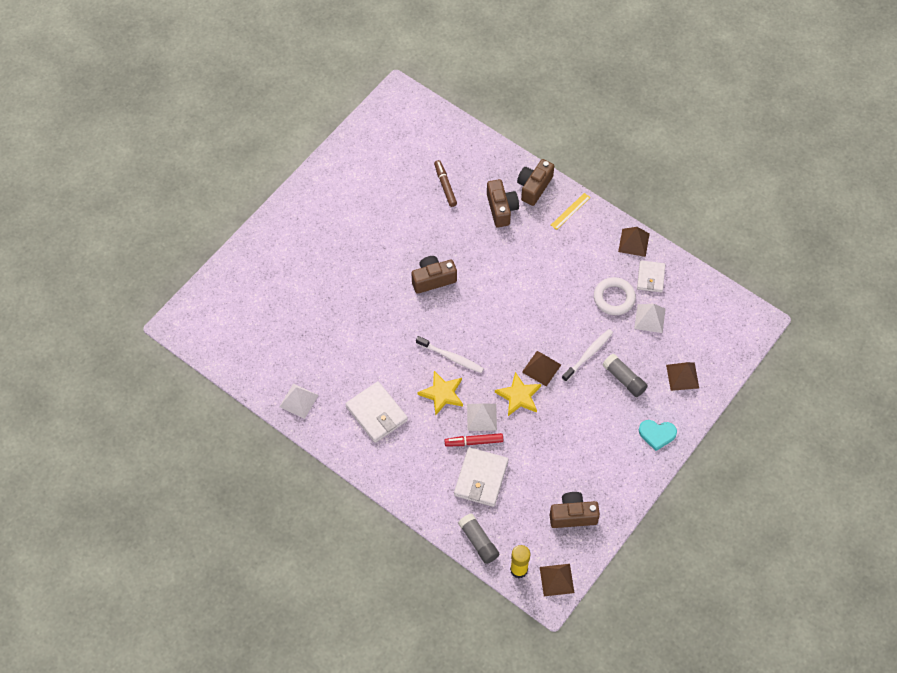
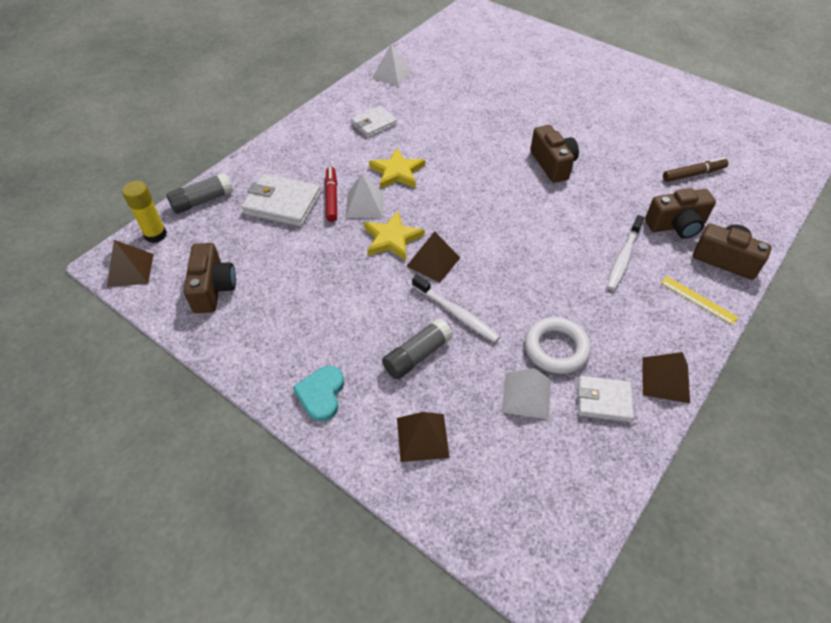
camera: 90 degrees right, 10 degrees down
white wallet [345,381,408,443] -> white wallet [351,106,397,138], size x0.65
white toothbrush [416,336,484,373] -> white toothbrush moved to [607,215,644,291]

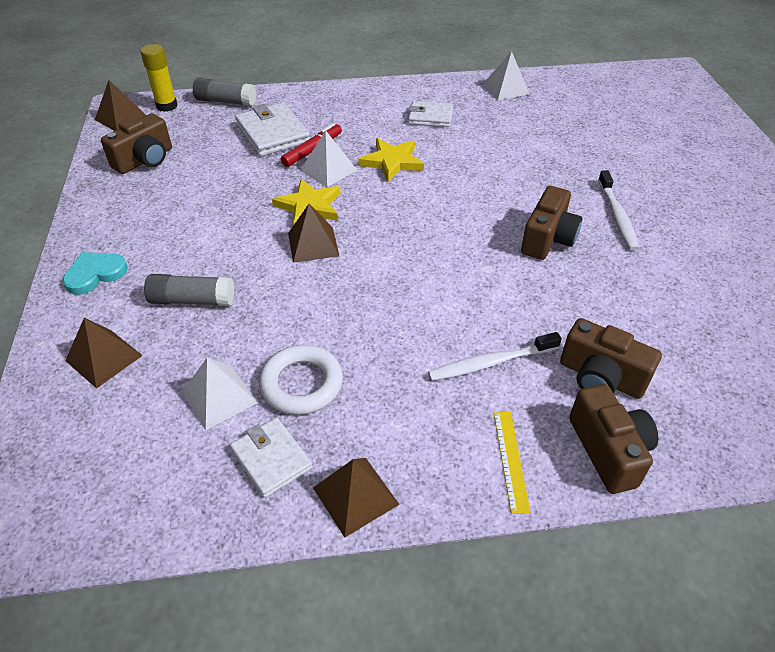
camera: 45 degrees right, 5 degrees down
white toothbrush [412,275,500,343] -> white toothbrush moved to [598,170,639,251]
brown marker [663,157,729,182] -> none

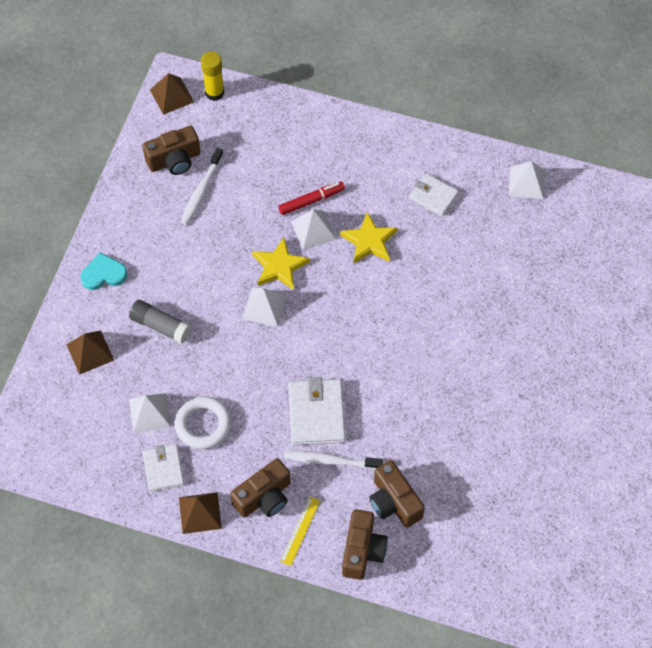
camera: 25 degrees right, 15 degrees up
grey glue stick [193,78,256,106] -> none
white wallet [235,103,310,156] -> white wallet moved to [288,377,346,445]
brown pyramid [288,204,339,263] -> white pyramid [243,288,287,327]
brown camera [521,186,582,260] -> brown camera moved to [230,458,291,518]
white toothbrush [598,170,639,251] -> white toothbrush moved to [180,148,223,225]

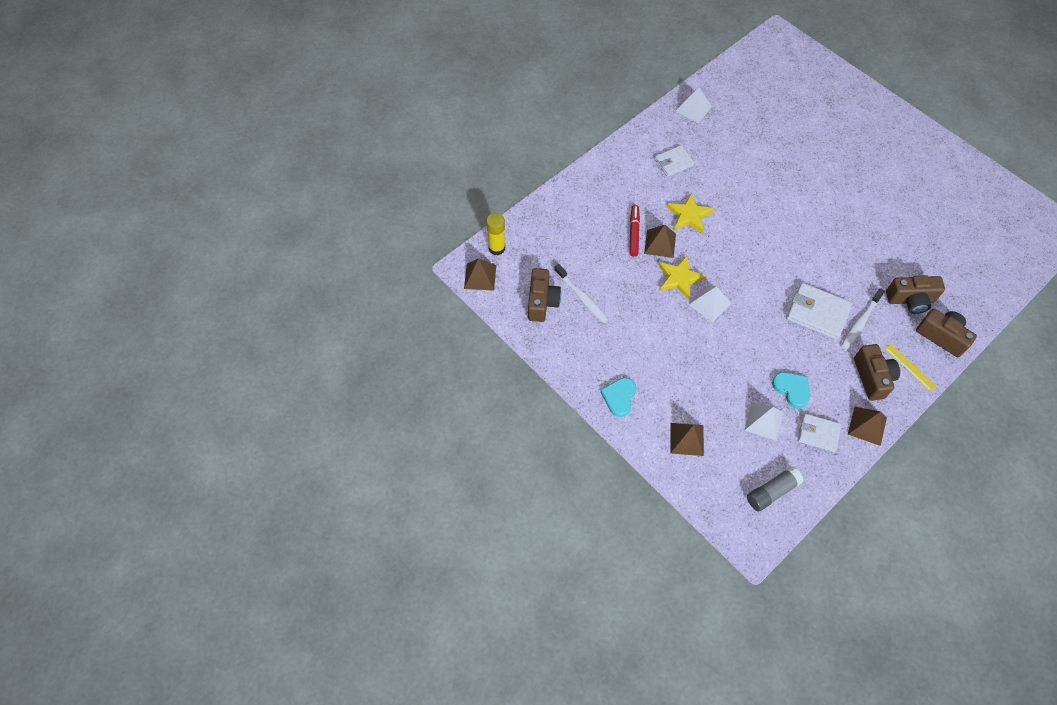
camera: 60 degrees left, 0 degrees up
grey glue stick [129,300,191,343] -> grey glue stick moved to [747,466,804,512]
white ring [174,396,231,449] -> turquoise heart [772,372,810,409]
white pyramid [291,210,336,250] -> brown pyramid [644,225,676,258]

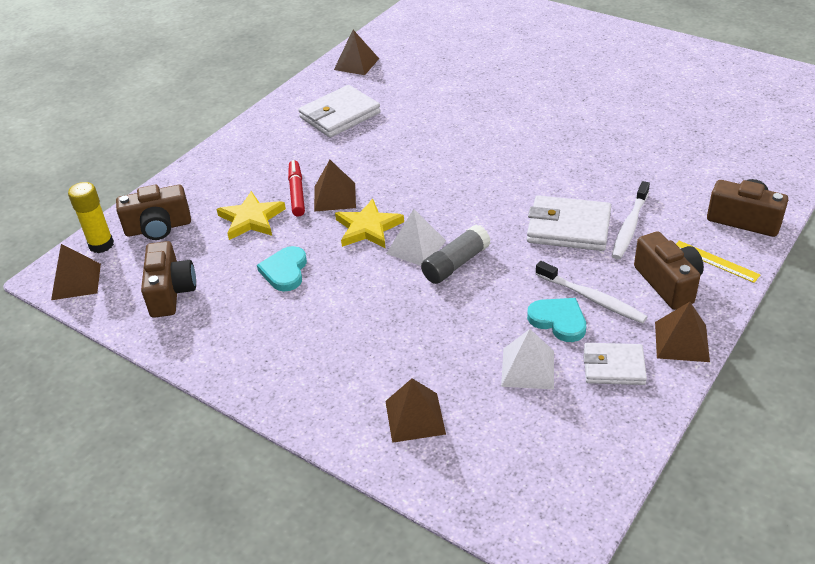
camera: 10 degrees left, 20 degrees down
white toothbrush [554,264,609,323] -> white toothbrush moved to [536,261,647,324]
turquoise heart [600,378,636,417] -> turquoise heart moved to [257,246,307,292]
white wallet [655,145,694,177] -> white wallet [298,85,381,138], size x1.55
yellow star [667,192,714,233] -> yellow star moved to [217,191,286,240]
white pyramid [676,87,712,123] -> brown pyramid [334,30,379,75]
grey glue stick [747,466,804,512] -> grey glue stick moved to [421,225,491,284]
brown camera [886,275,945,314] -> brown camera moved to [116,185,191,240]

